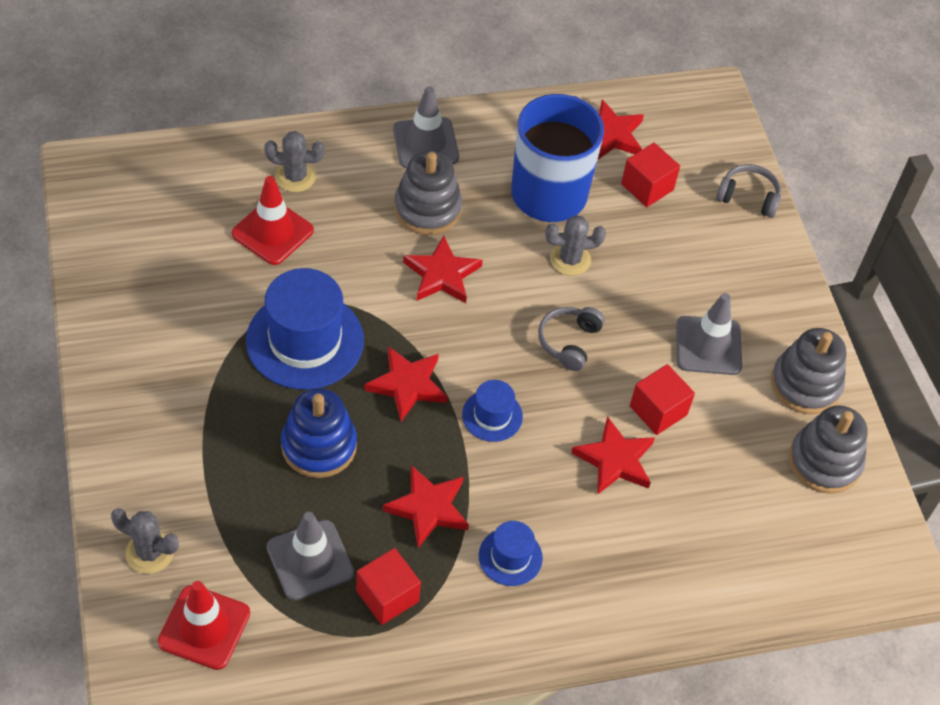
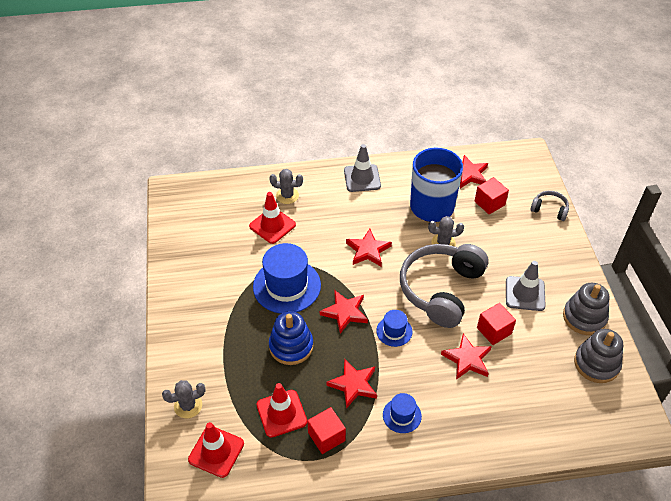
camera: 10 degrees right, 5 degrees down
grey cactus [111,508,179,574] -> grey cactus turned 45 degrees counterclockwise [162,380,206,418]
grey traffic cone [267,512,354,601] -> red traffic cone [257,383,307,438]
grey stacking toy [394,151,462,235] -> none
grey headphones [538,307,605,371] -> grey headphones [400,244,489,328], size x2.23

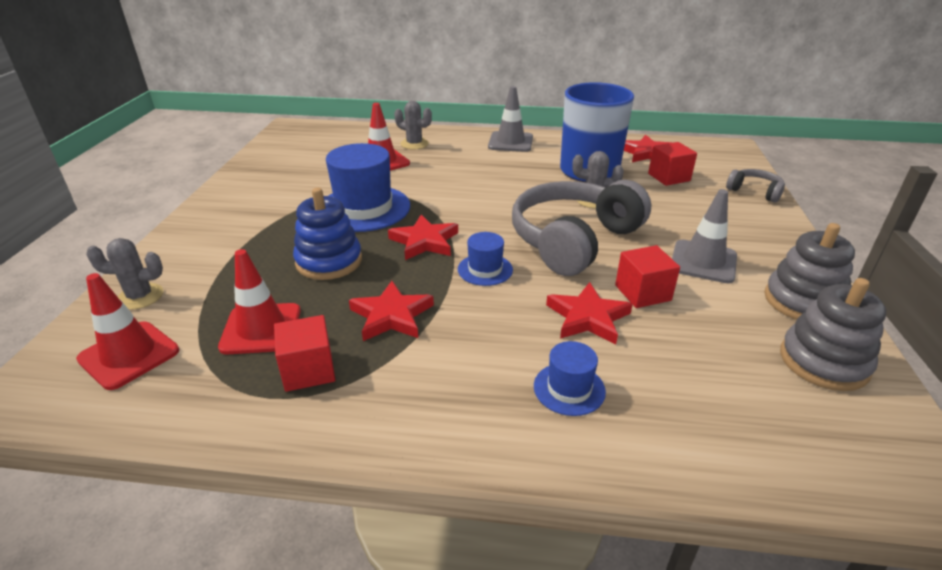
camera: 15 degrees right, 15 degrees down
red star [346,229,392,266] -> none
blue hat [383,393,422,433] -> blue hat moved to [534,341,606,416]

